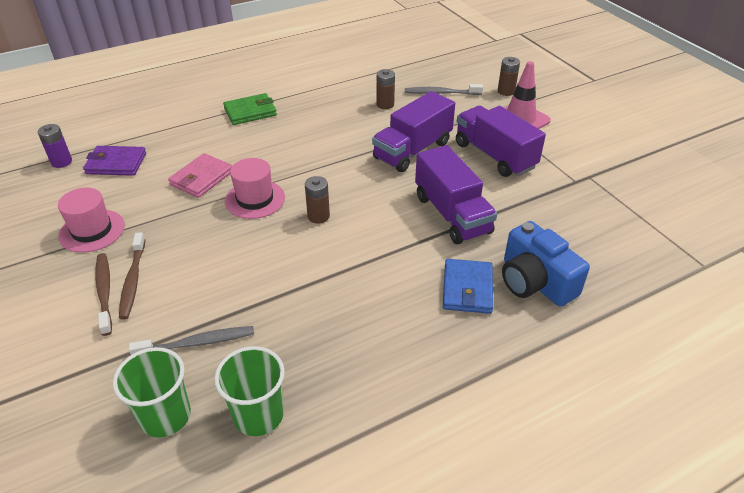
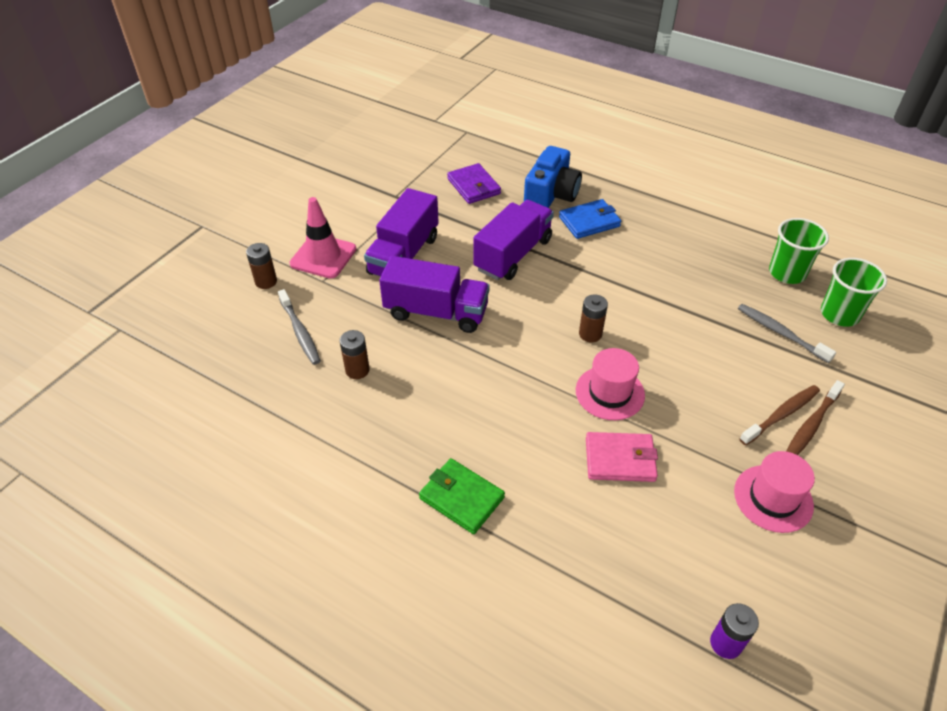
camera: 120 degrees left, 5 degrees up
purple wallet [83,146,146,176] -> purple wallet moved to [447,163,501,204]

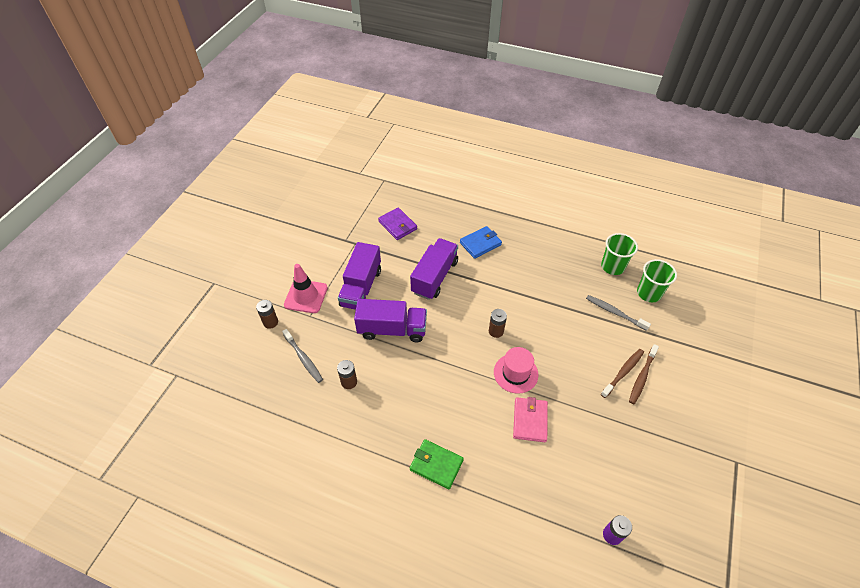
camera: 10 degrees left, 5 degrees up
blue camera [524,146,582,208] -> none
pink wallet [586,432,658,482] -> pink wallet turned 75 degrees counterclockwise [513,397,548,442]
pink hat [734,451,815,533] -> none

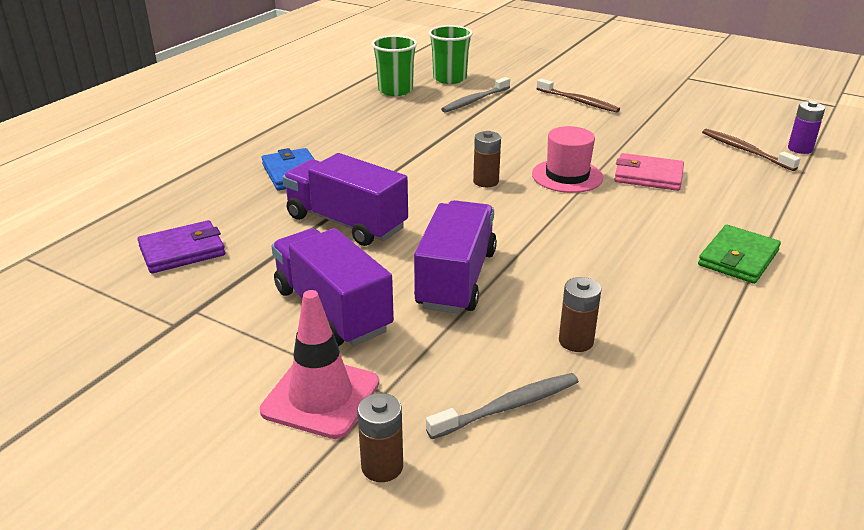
camera: 80 degrees left, 20 degrees down
purple truck [338,242,381,310] -> purple truck turned 150 degrees counterclockwise [271,228,394,346]
brown toothbrush [601,349,644,398] -> brown toothbrush moved to [702,129,800,171]

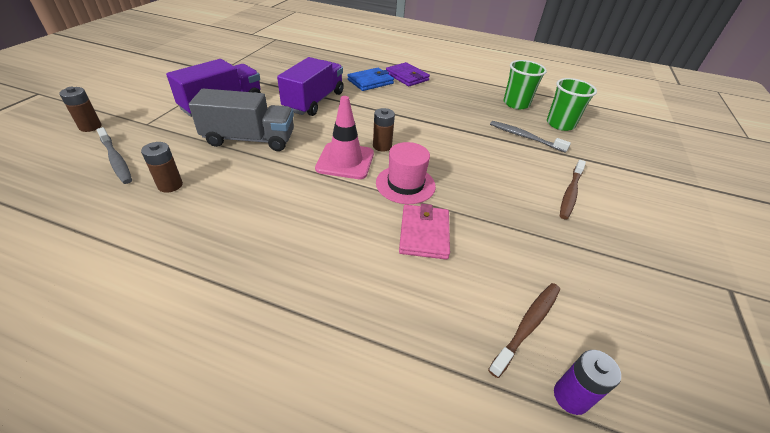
camera: 75 degrees right, 10 degrees up
purple wallet [137,220,225,273] -> purple wallet moved to [386,62,430,86]
pink traffic cone [260,290,379,439] -> pink traffic cone moved to [315,96,374,179]
purple truck [414,200,497,314] -> grey truck [189,89,294,151]
green wallet [698,225,781,284] -> none

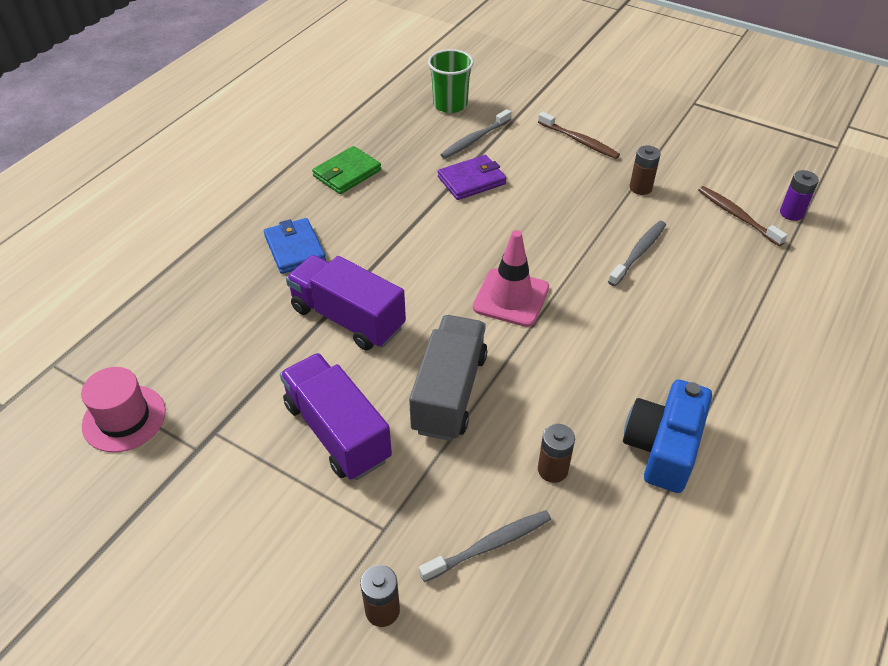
camera: 75 degrees left, 5 degrees up
brown battery [373,108,395,152] -> brown battery moved to [630,145,661,195]
pink hat [376,142,436,204] -> pink hat moved to [81,367,166,452]
purple wallet [386,62,430,86] -> purple wallet moved to [438,155,506,200]
pink wallet [399,204,450,260] -> grey toothbrush [608,221,666,286]
green cup [503,60,547,109] -> none
none -> green wallet [312,146,381,194]
none -> blue camera [623,380,712,493]

